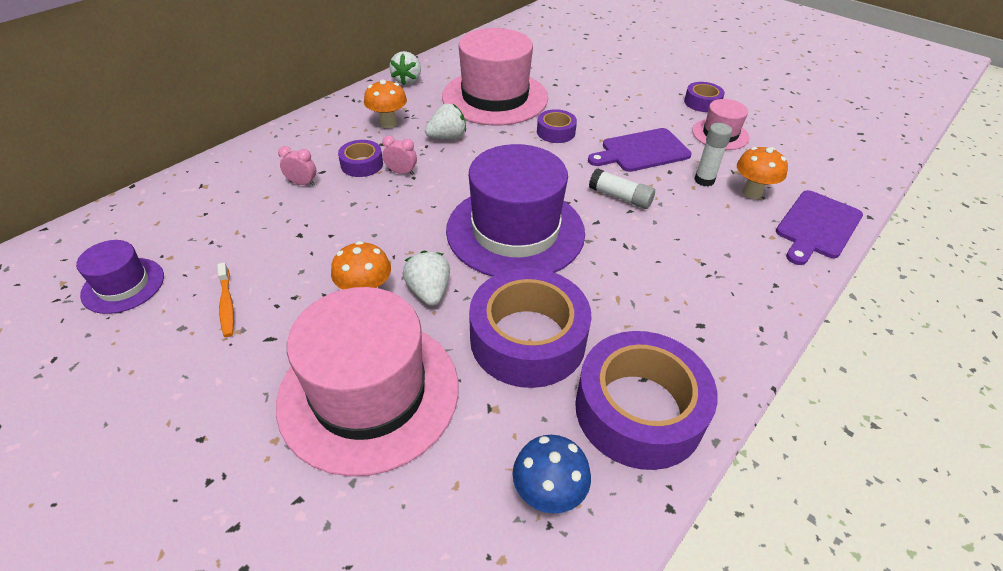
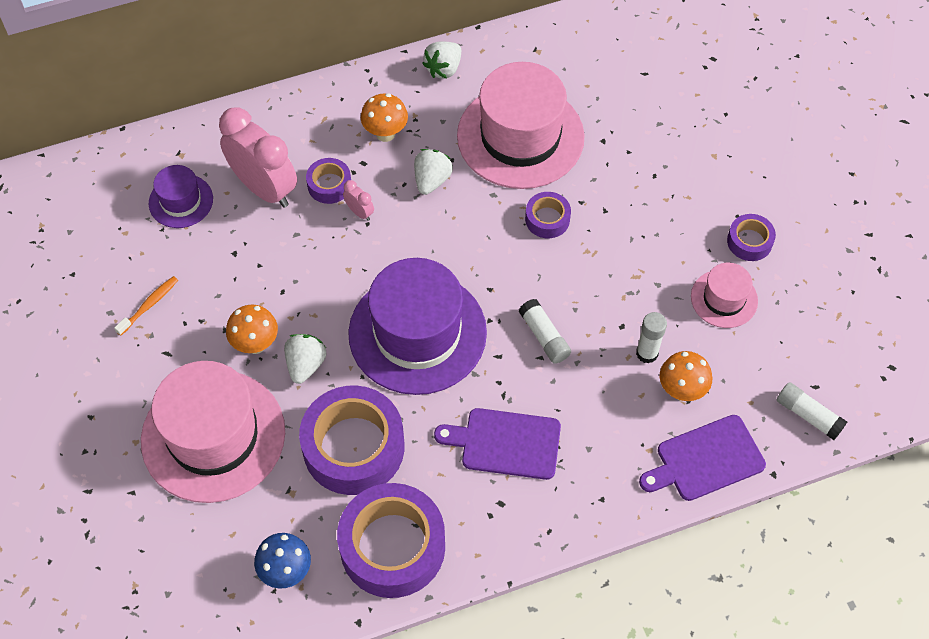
camera: 30 degrees right, 15 degrees up
purple hat [76,240,164,314] -> purple hat moved to [149,165,213,228]
orange toothbrush [217,263,234,337] -> orange toothbrush turned 150 degrees counterclockwise [114,276,178,336]
pink clock [278,146,316,186] -> pink clock [219,107,297,208], size x2.42
white strawberry [425,103,466,139] -> white strawberry turned 75 degrees counterclockwise [414,149,453,195]
purple cutting board [588,128,692,172] -> purple cutting board moved to [434,408,561,480]
none -> white glue stick [777,382,847,440]

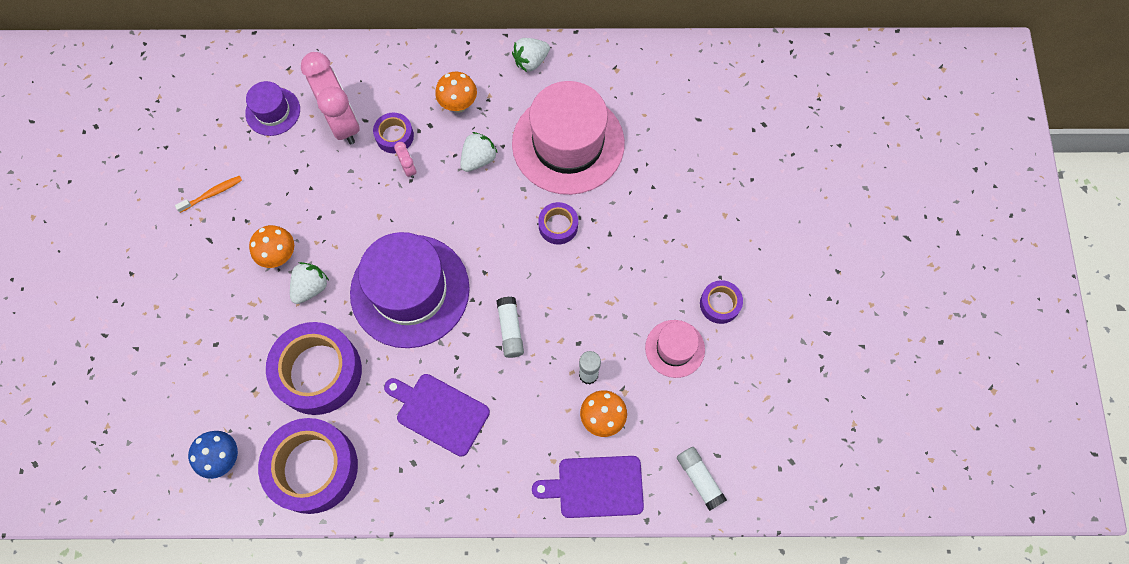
camera: 20 degrees right, 10 degrees up
pink hat [141,361,285,503] -> none

